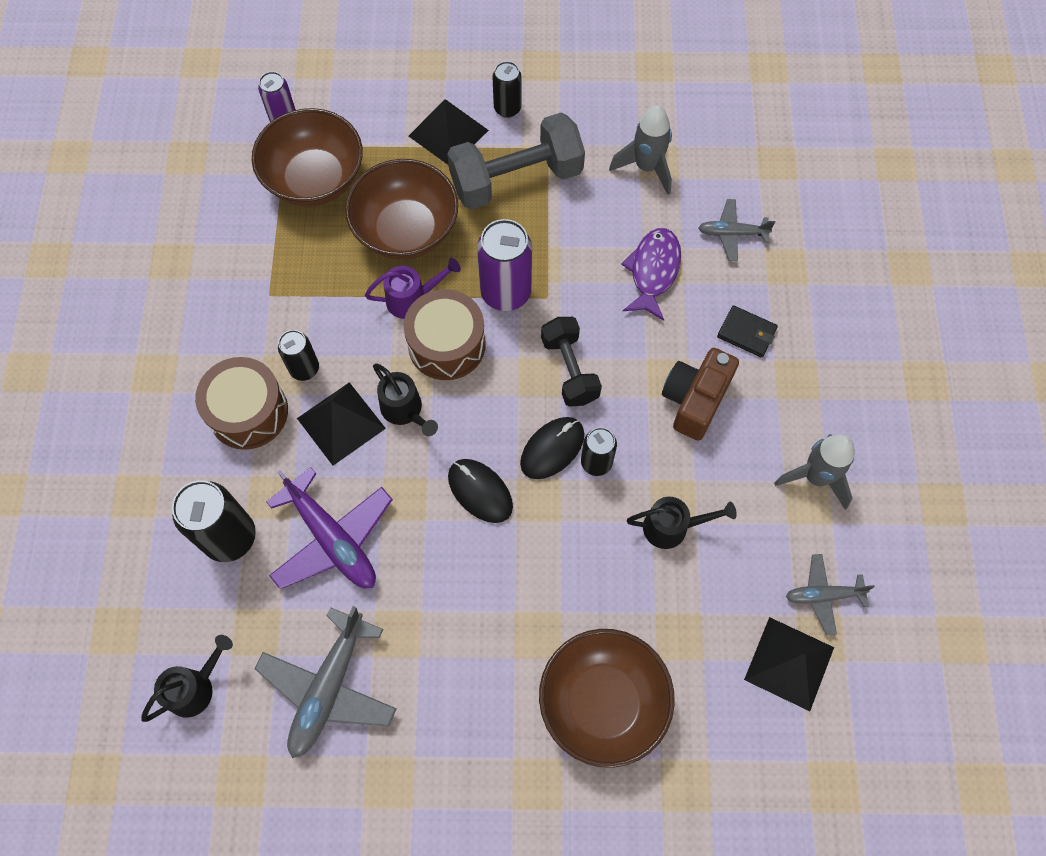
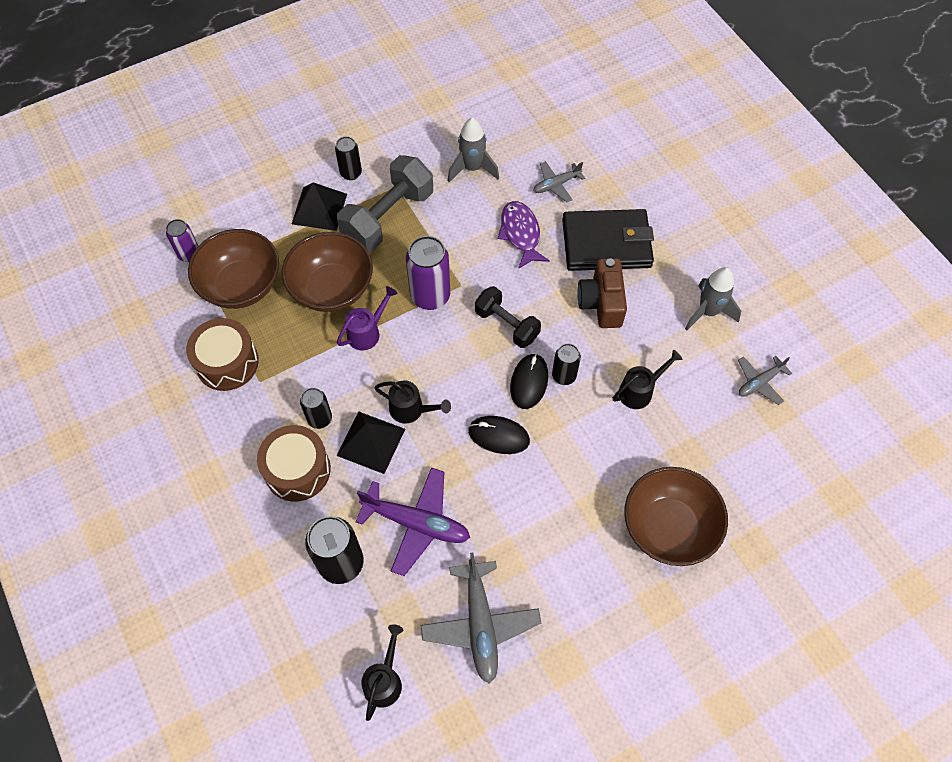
camera: 30 degrees left, 5 degrees down
brown drum [404,289,485,380] -> brown drum moved to [186,318,259,391]
black wallet [717,305,778,358] -> black wallet [562,209,654,271], size x2.24
black pyramid [744,617,834,711] -> none

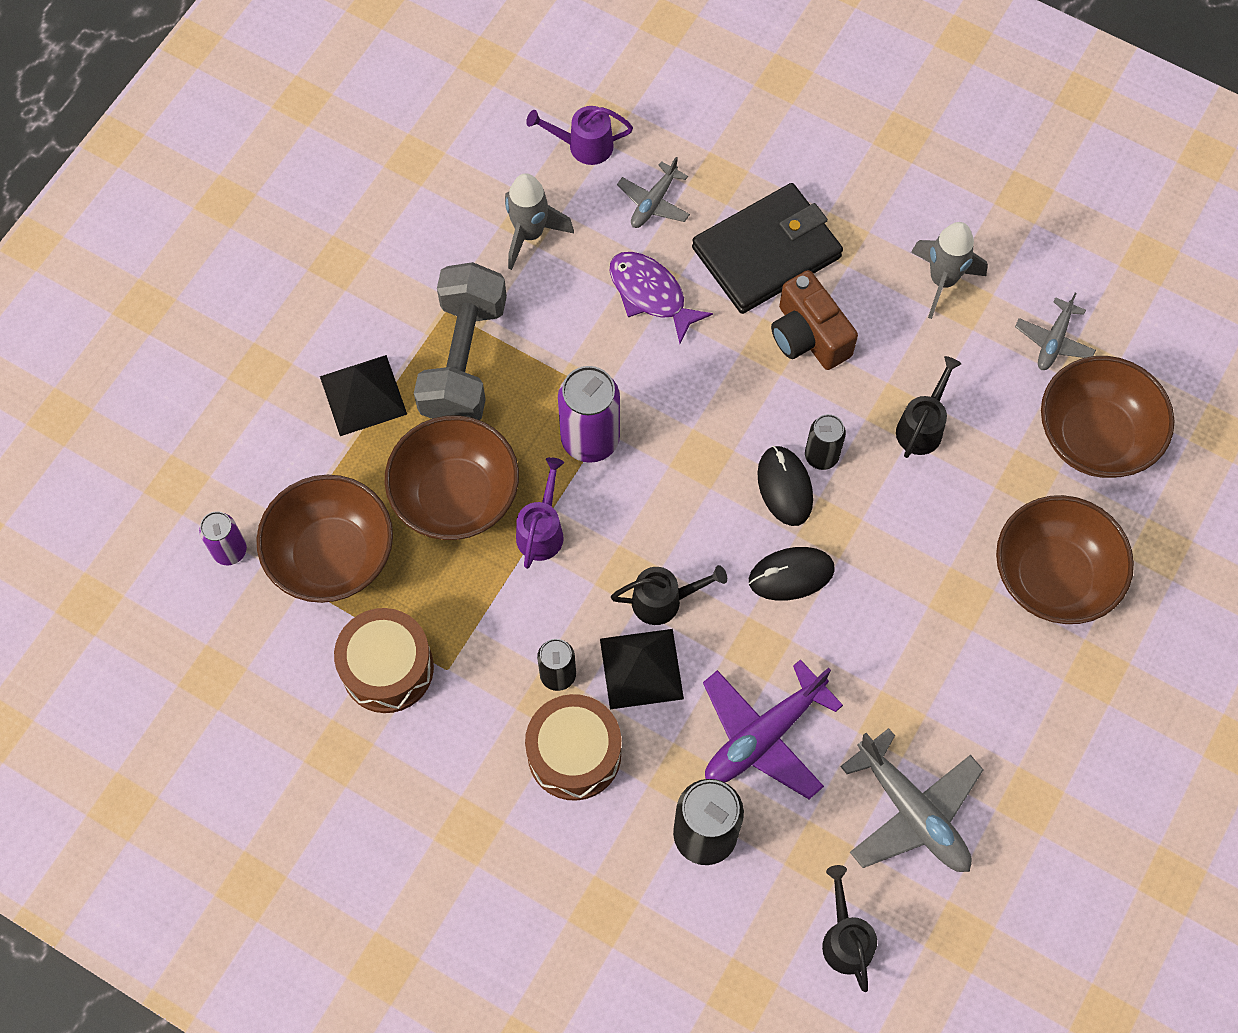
camera: 30 degrees left, 5 degrees up
black can [335,136,362,180] -> none
purple plane [356,467,470,576] -> purple plane turned 150 degrees clockwise [703,659,843,799]
black dumbbell [475,286,541,348] -> none
none -> purple watering can [526,106,633,165]
none -> brown bowl [1041,356,1175,478]

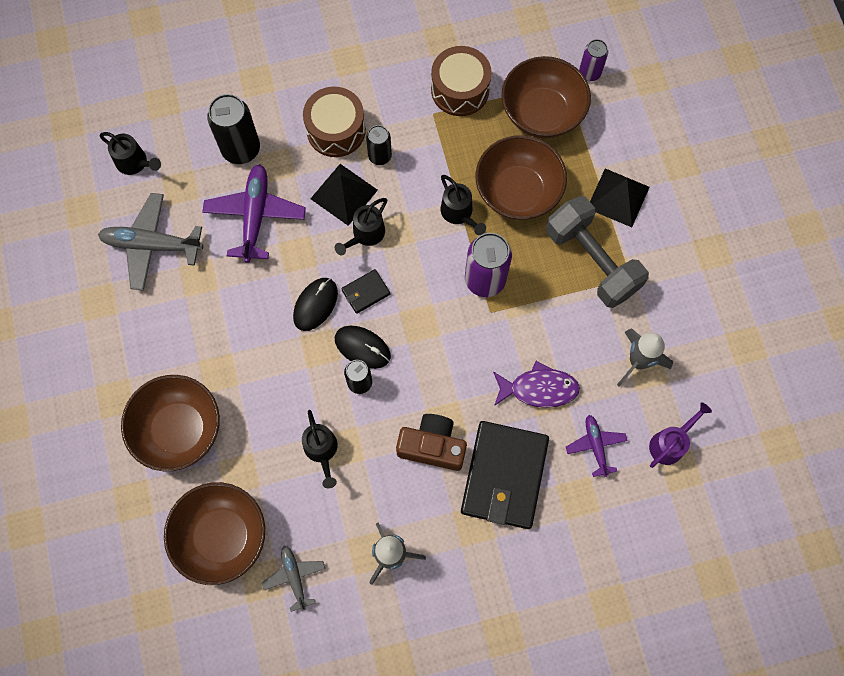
camera: 135 degrees right, 5 degrees up
purple watering can [516,457,564,569] -> black watering can [441,175,486,235]
grey plane [617,157,690,228] -> purple plane [566,415,628,477]
none -> black wallet [341,269,390,314]

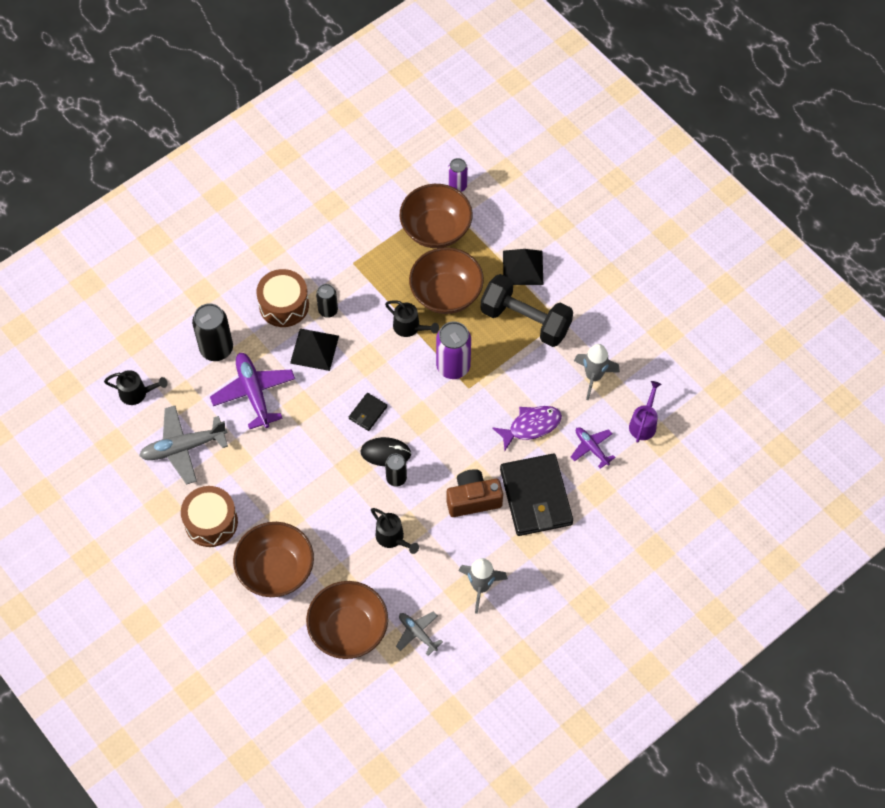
camera: 25 degrees left, 10 degrees down
black mouse [293,278,338,331] -> none
black watering can [335,198,387,255] -> none
brown drum [431,46,492,116] -> brown drum moved to [181,486,238,547]
grey dumbbell [546,196,649,308] -> black dumbbell [481,274,573,347]

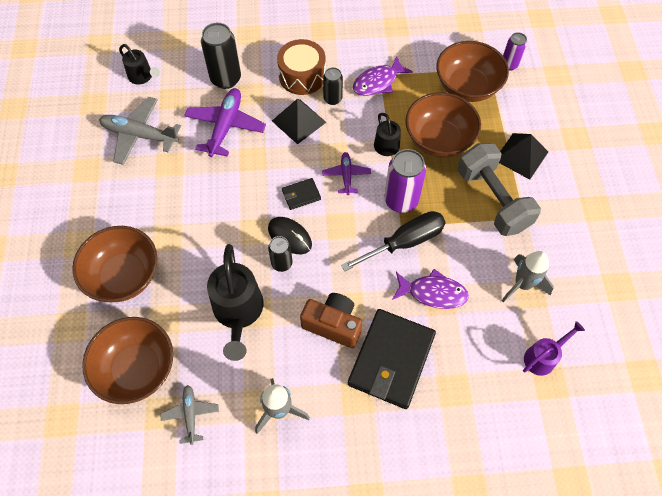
camera: 35 degrees right, 0 degrees up
brown drum [181,486,238,547] -> none
black watering can [371,508,419,554] -> black watering can [207,244,264,361], size x1.74
black dumbbell [481,274,573,347] -> grey dumbbell [458,143,541,236]
purple plane [571,427,616,469] -> purple plane moved to [322,152,371,195]
none -> black screwdriver [341,211,446,271]
none -> purple fish [353,56,413,96]

